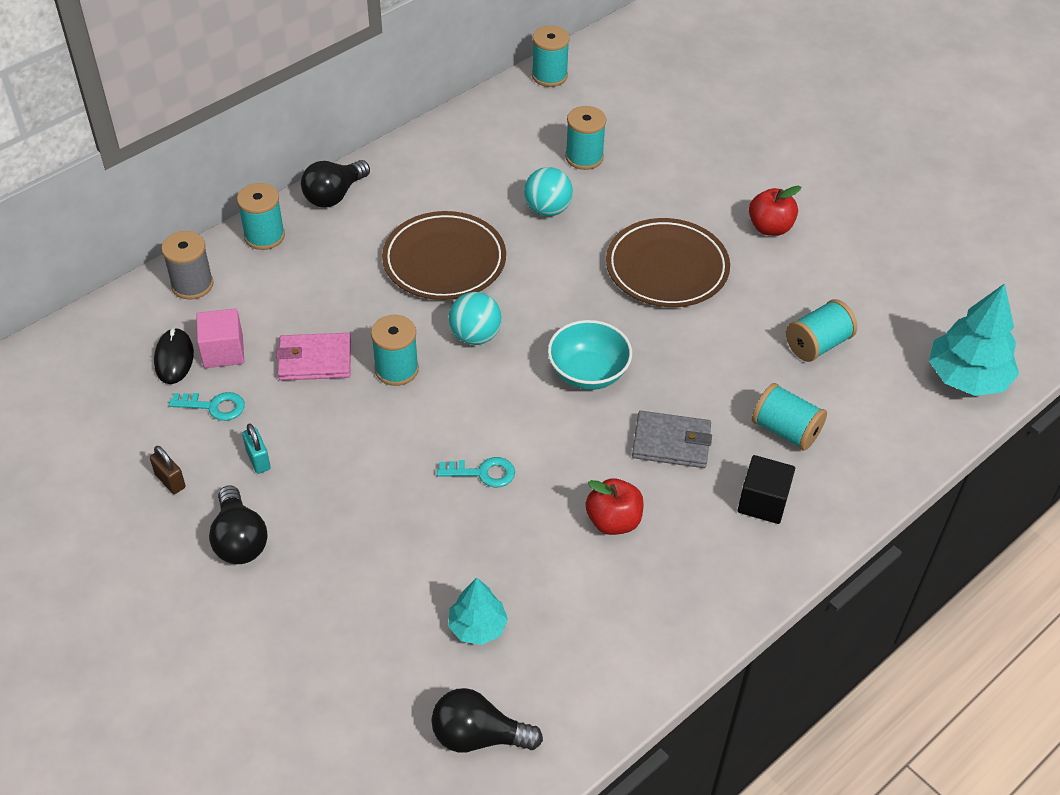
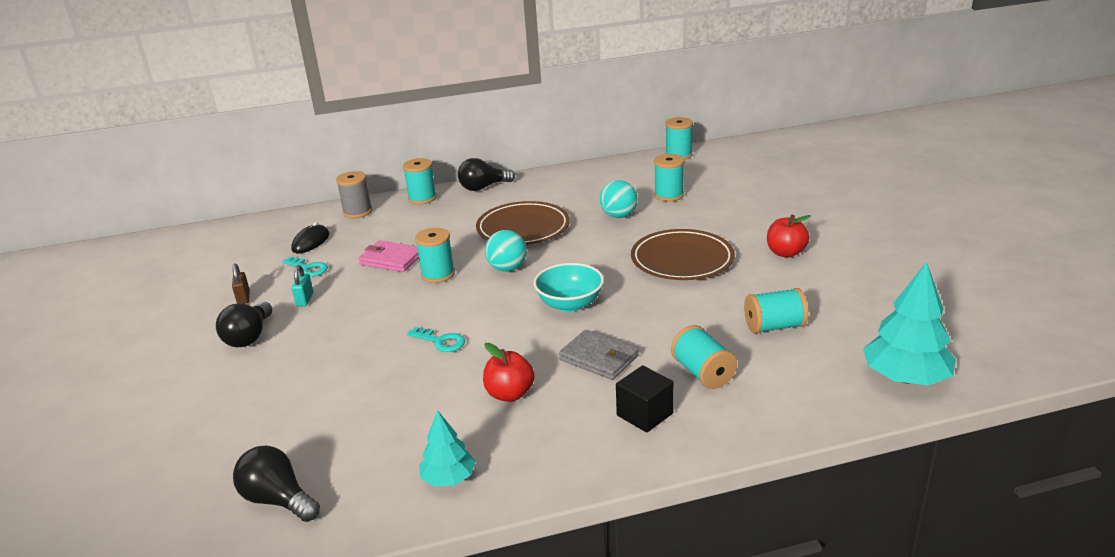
camera: 30 degrees right, 20 degrees down
pink cube [196,308,244,368] -> none
turquoise tree [448,578,508,645] -> turquoise tree moved to [419,411,476,487]

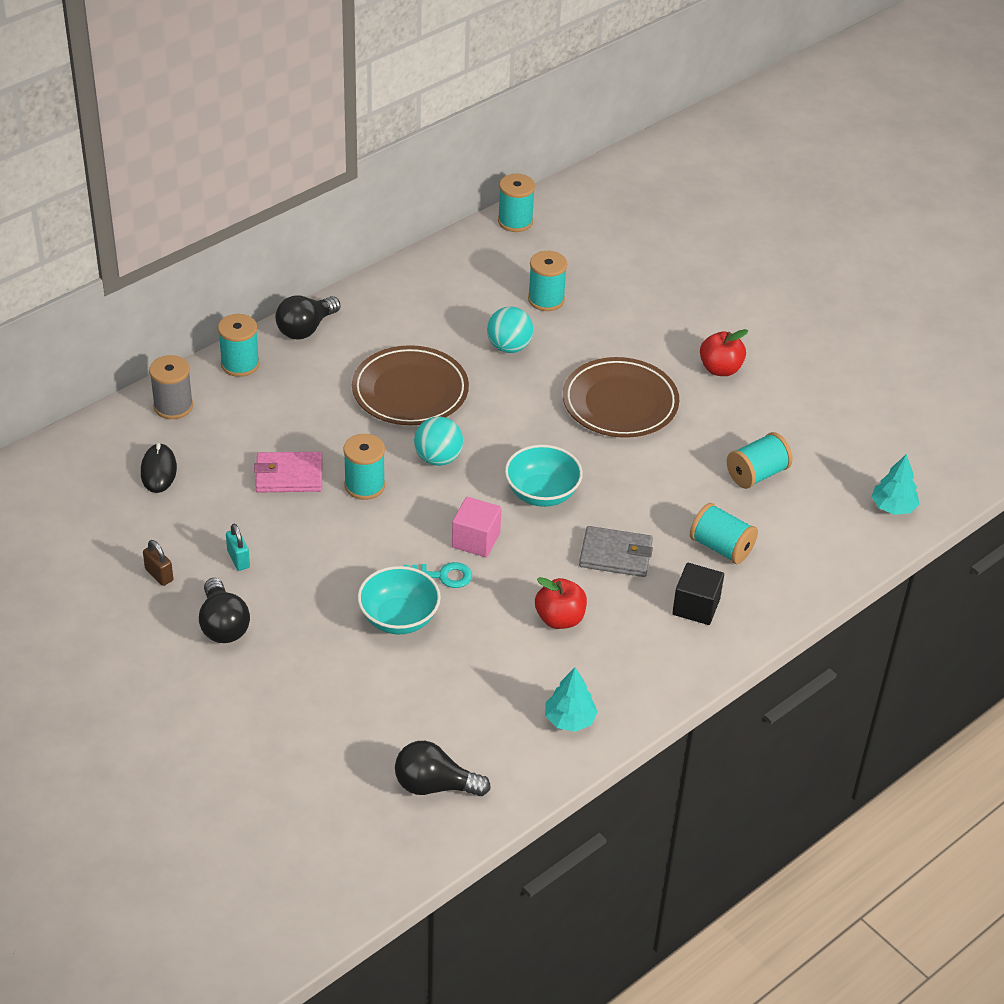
camera: 30 degrees left, 15 degrees up
turquoise key [282,256,328,277] -> none
turquoise tree [863,262,956,385] -> turquoise tree [871,454,919,515], size x0.59
none -> turquoise bowl [358,566,441,634]
none -> pink cube [452,497,502,558]

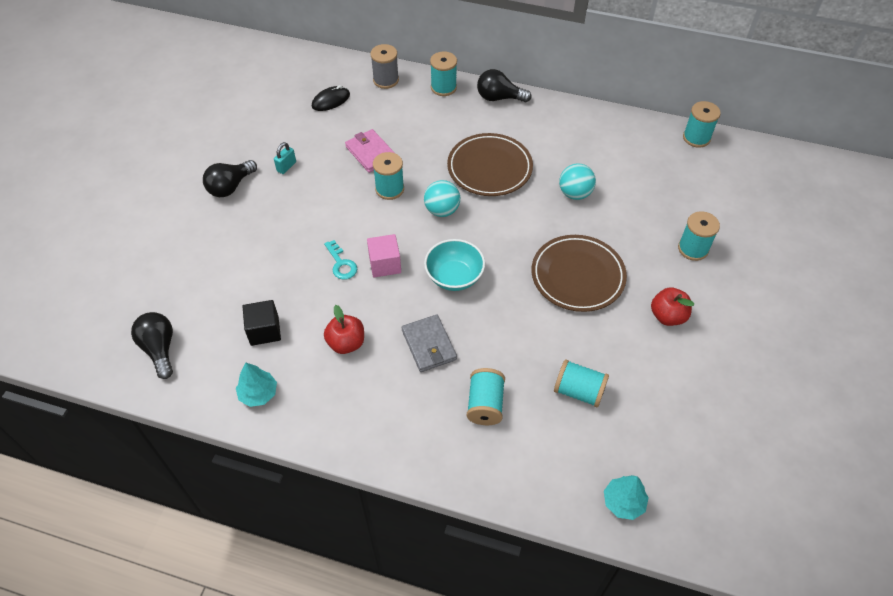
camera: 60 degrees right, 10 degrees up
brown padlock [143,540,173,586] -> none
turquoise bowl [358,566,441,634] -> none
turquoise spool [528,251,567,311] -> turquoise spool moved to [678,211,720,261]
black cube [672,563,724,625] -> black cube moved to [242,300,281,346]

